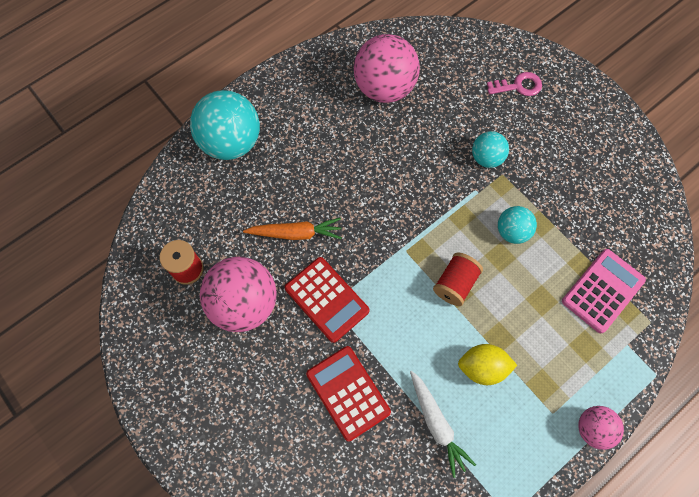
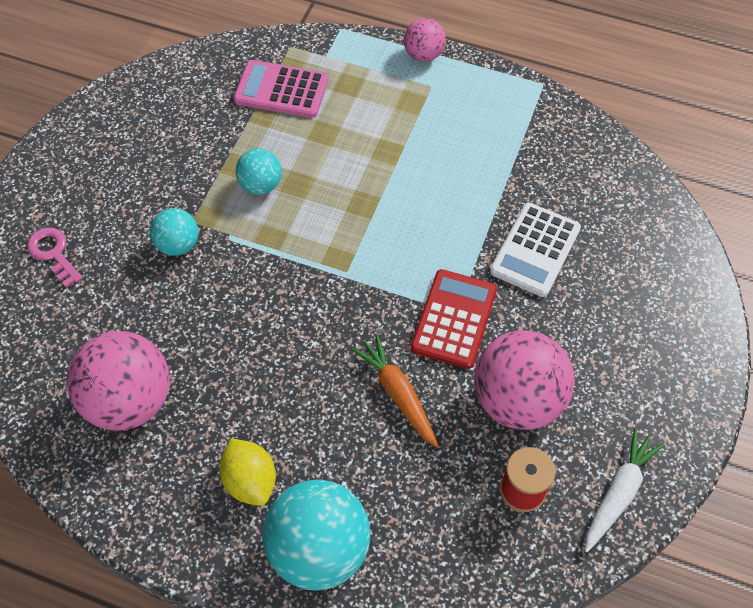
camera: 120 degrees left, 10 degrees down
red calculator [306,346,391,442] -> white calculator [490,203,581,297]
white carrot [410,371,476,478] -> white carrot moved to [585,428,665,552]
red spool [433,252,483,306] -> none
yellow lemon [458,344,517,385] -> yellow lemon moved to [219,438,276,506]

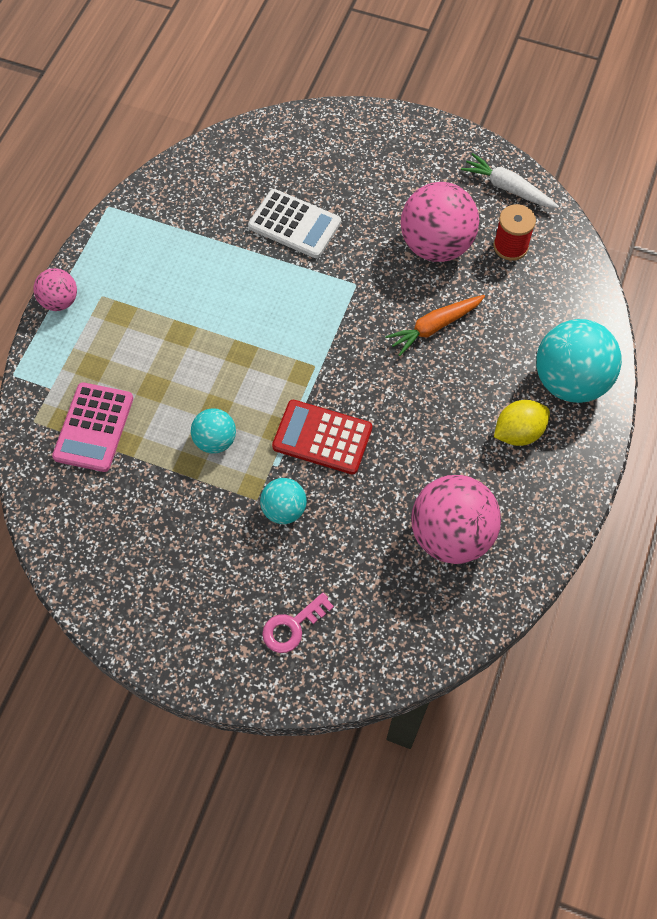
camera: 90 degrees left, 5 degrees up
red calculator [411,269,497,369] -> red calculator moved to [272,400,372,474]

